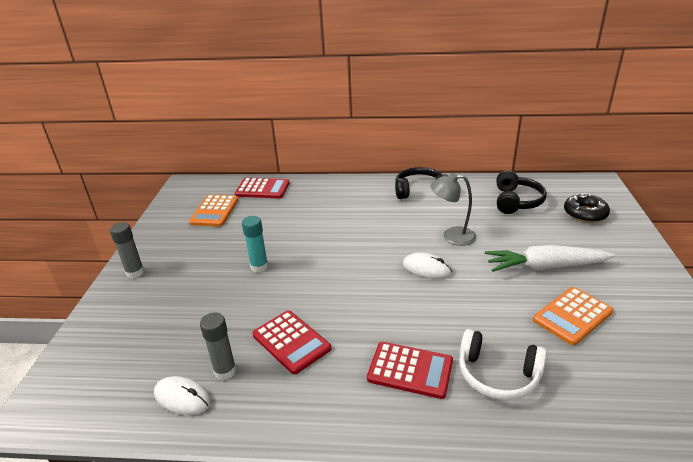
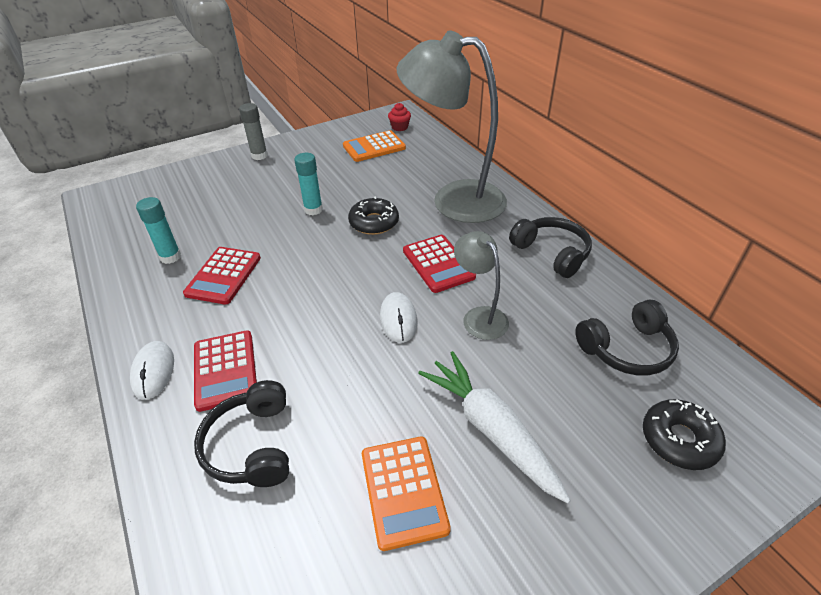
camera: 55 degrees right, 10 degrees up
white mouse [154,376,211,415] -> white mouse moved to [130,341,174,400]
grey glue stick [200,312,236,380] -> turquoise glue stick [136,197,181,264]
red calculator [235,178,290,198] -> red calculator moved to [403,235,476,293]
white headphones [459,329,547,401] -> black headphones [194,380,289,487]
orange calculator [533,287,613,345] -> orange calculator turned 120 degrees counterclockwise [362,437,451,551]
none -> black donut [348,196,399,235]
none -> red cupcake [388,103,411,131]
none -> grey lamp [397,30,507,223]

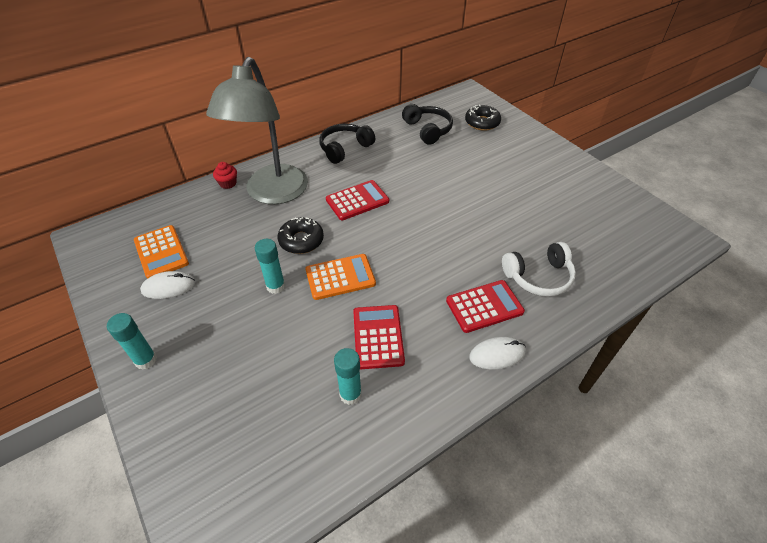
camera: 95 degrees left, 5 degrees up
red calculator [183,247,261,305] -> red calculator turned 105 degrees counterclockwise [353,305,405,369]
black headphones [194,380,289,487] -> white headphones [502,242,576,296]
grey glue stick [239,103,268,160] -> turquoise glue stick [107,313,157,370]
orange calculator [362,437,451,551] -> orange calculator moved to [305,254,376,300]
white mouse [380,292,417,343] -> white mouse moved to [140,271,196,299]
red cupcake [388,103,411,131] -> red cupcake moved to [213,162,237,189]
white carrot [418,351,571,503] -> none
grey lamp [454,231,509,340] -> none

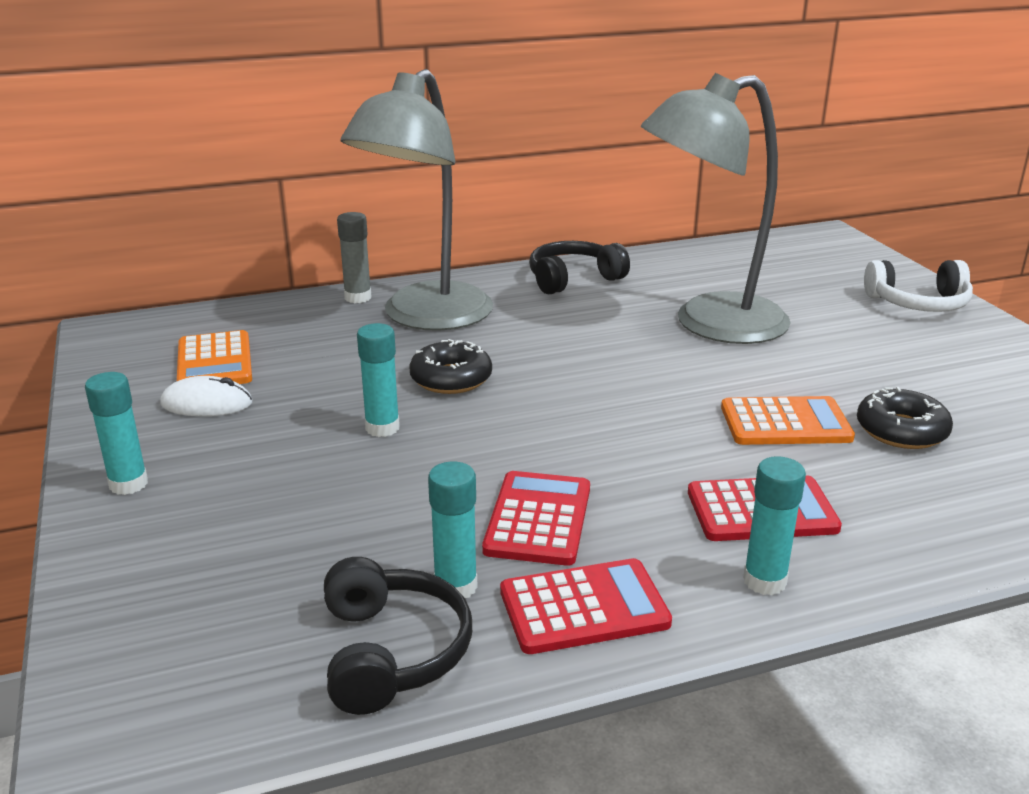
camera: 15 degrees right, 20 degrees down
red cupcake [213,162,237,189] -> grey glue stick [337,212,371,303]
orange calculator [305,254,376,300] -> orange calculator moved to [721,396,855,445]
red calculator [326,180,389,220] -> red calculator moved to [500,558,672,654]
black headphones [402,104,453,145] -> black headphones moved to [324,557,472,715]
black donut [465,104,501,131] -> black donut moved to [857,387,953,449]
white mouse [469,337,526,369] -> turquoise glue stick [743,456,806,595]
white headphones [502,242,576,296] -> white headphones moved to [864,260,973,312]
none -> grey lamp [641,73,791,344]

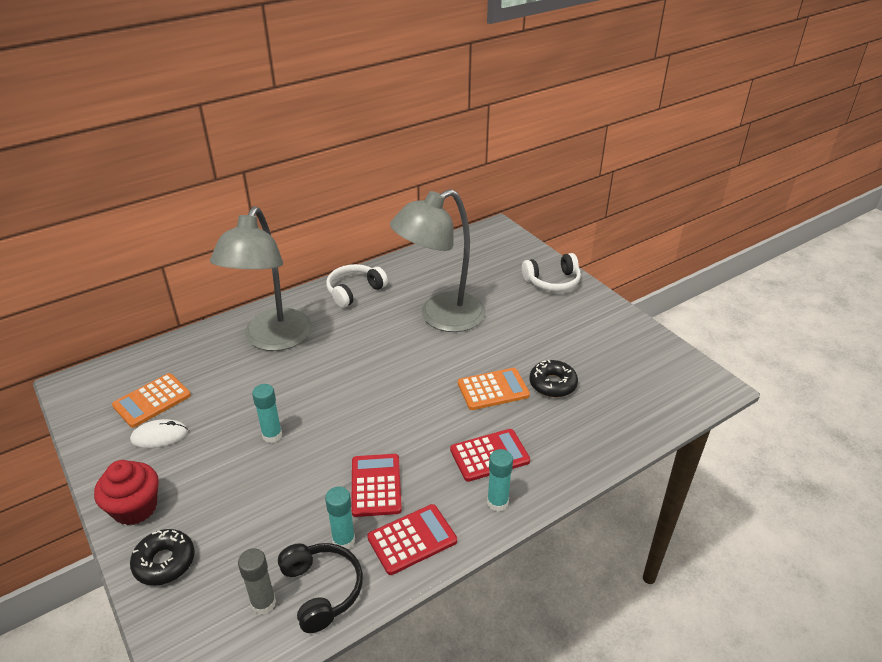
camera: 15 degrees left, 10 degrees up
turquoise glue stick [85,372,148,495] -> red cupcake [94,460,158,525]
orange calculator [177,330,252,384] -> orange calculator turned 75 degrees clockwise [112,373,191,428]
grey glue stick [337,212,371,303] -> grey glue stick moved to [238,548,276,615]
black donut [409,339,492,394] -> black donut moved to [130,529,195,586]
black headphones [529,241,630,294] -> white headphones [326,264,388,308]

